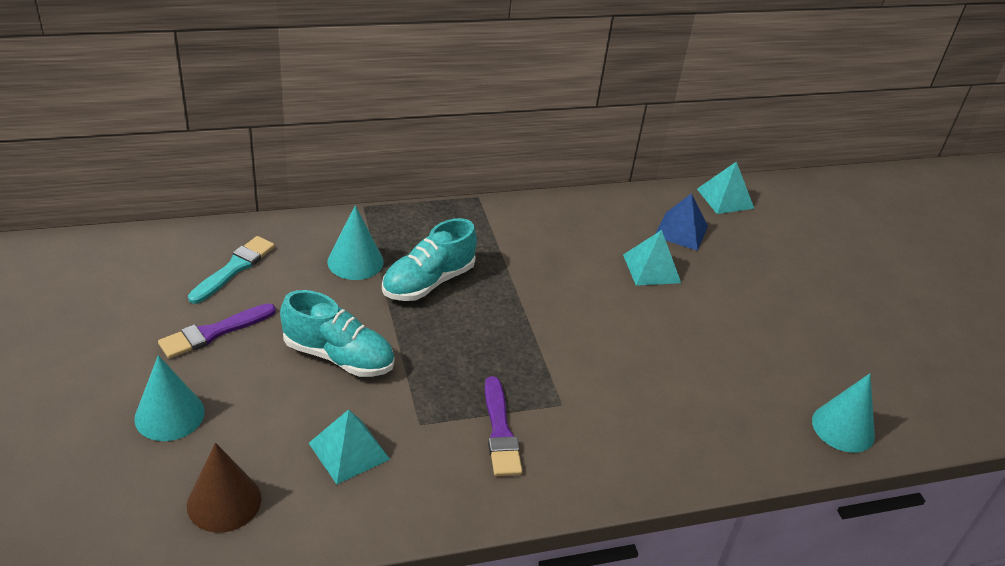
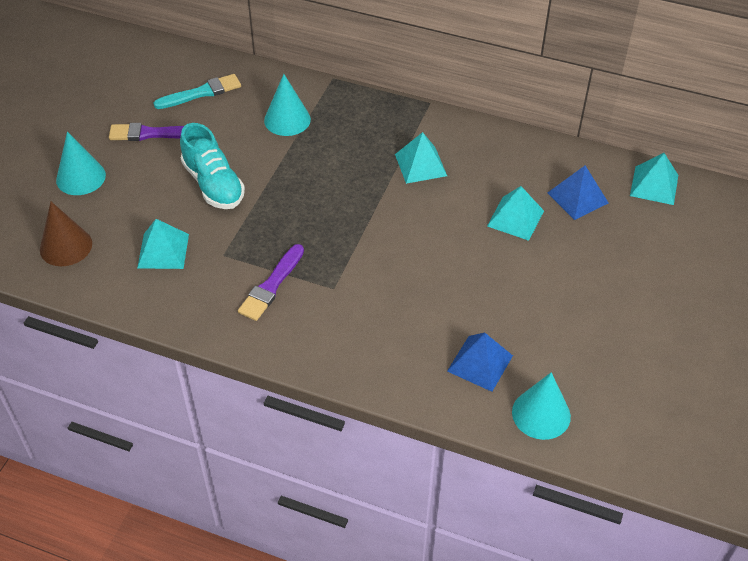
camera: 40 degrees right, 10 degrees up
turquoise shoe [382,218,477,301] -> none
none -> turquoise pyramid [395,132,447,184]
none -> blue pyramid [447,332,513,392]

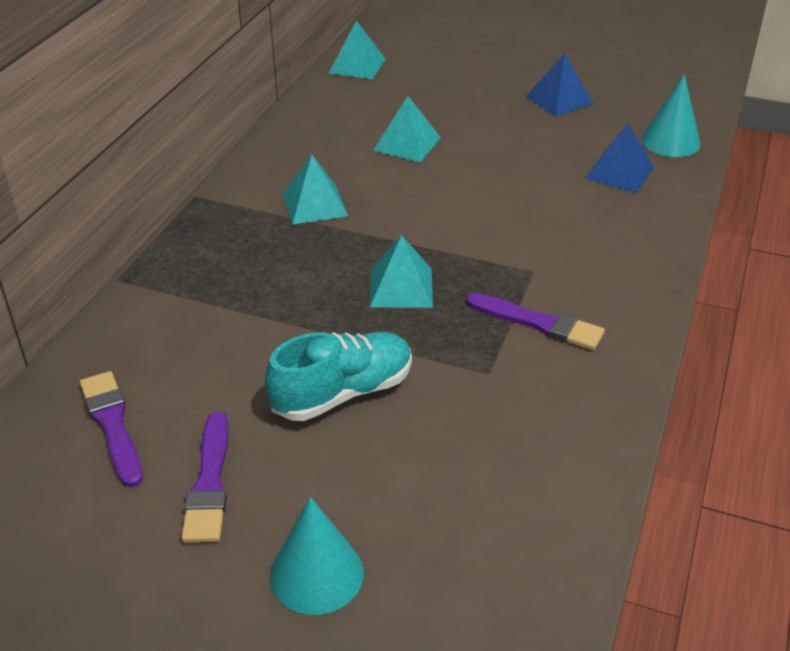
camera: 90 degrees left, 10 degrees down
brown cone [40,202,92,266] -> none
turquoise pyramid [137,219,189,269] -> turquoise pyramid moved to [370,235,433,308]
turquoise brush [154,74,241,109] -> purple brush [80,371,143,488]
turquoise cone [264,74,311,136] -> none
blue pyramid [548,165,609,220] -> blue pyramid moved to [526,54,594,116]

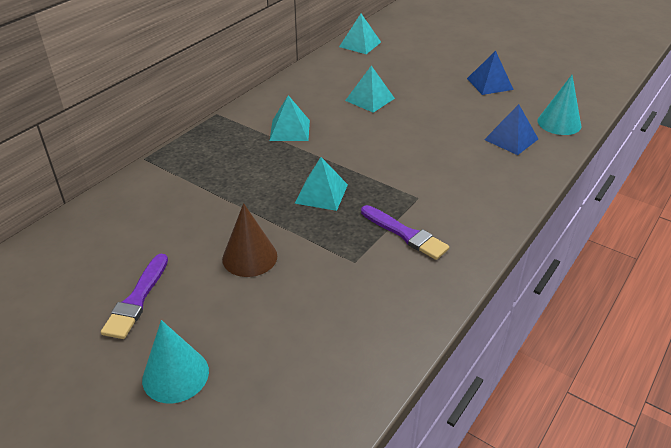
camera: 15 degrees right, 0 degrees up
purple brush [80,371,143,488] -> none
turquoise shoe [265,332,412,421] -> brown cone [222,203,277,277]

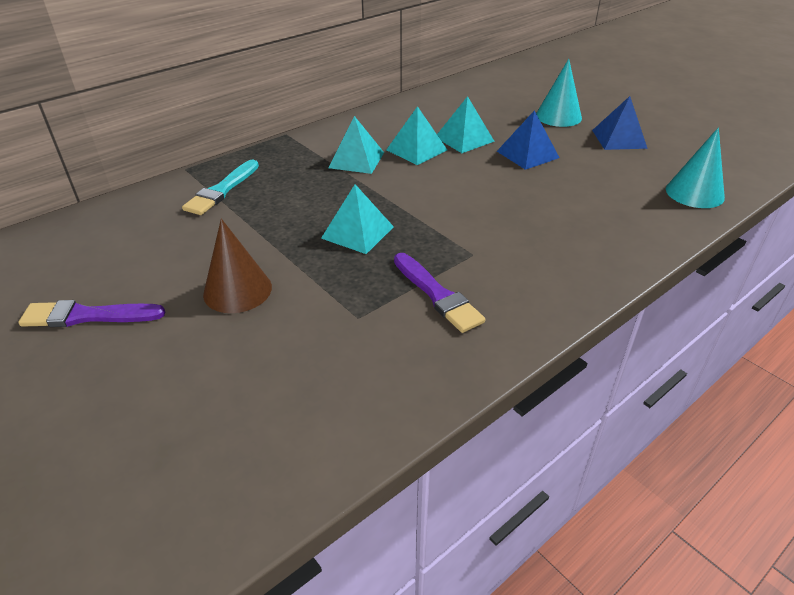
camera: 15 degrees right, 0 degrees up
purple brush [101,254,168,339] -> purple brush turned 60 degrees clockwise [18,300,165,327]
turquoise cone [142,320,209,403] -> turquoise cone moved to [536,59,582,127]
turquoise pyramid [339,14,381,54] -> turquoise pyramid moved to [386,106,447,165]
blue pyramid [484,104,538,155] -> blue pyramid moved to [497,110,559,170]
none -> turquoise brush [182,160,259,215]

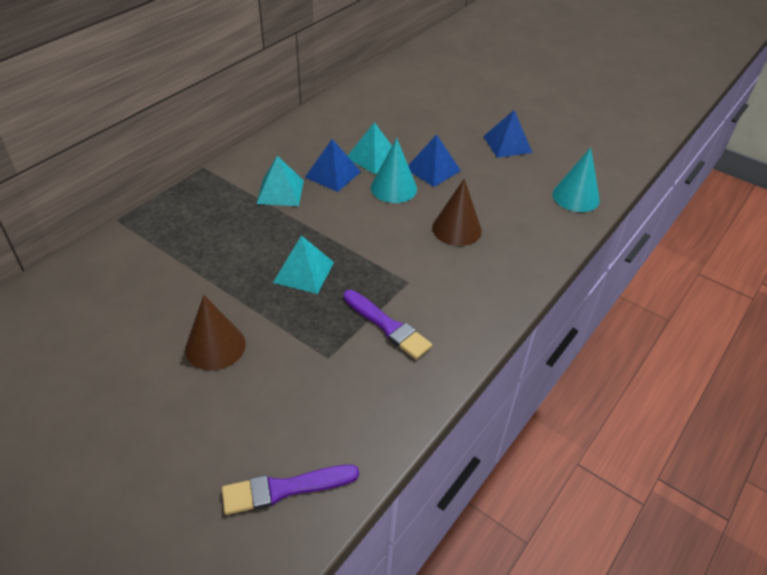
camera: 15 degrees left, 5 degrees up
purple brush [18,300,165,327] -> purple brush moved to [222,465,359,515]
turquoise brush [182,160,259,215] -> none
turquoise pyramid [386,106,447,165] -> blue pyramid [305,139,361,192]
turquoise cone [536,59,582,127] -> turquoise cone moved to [371,138,417,203]
none -> brown cone [432,178,482,246]

